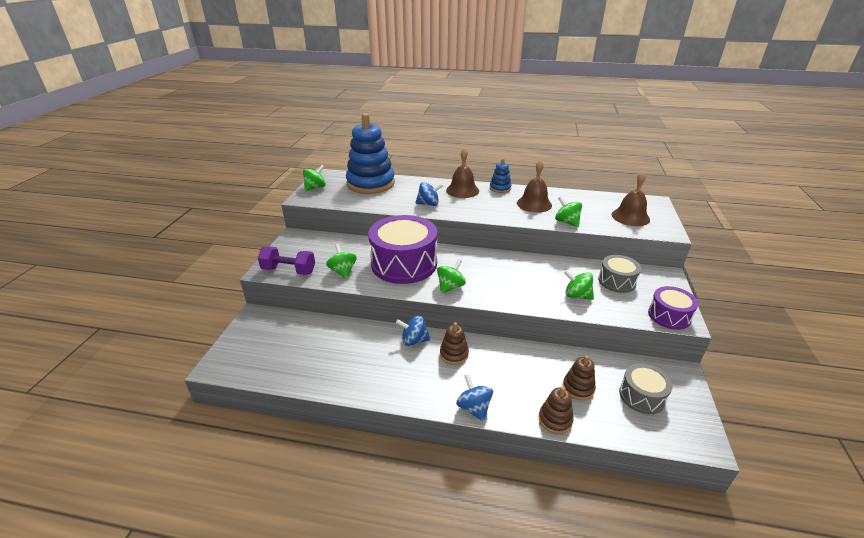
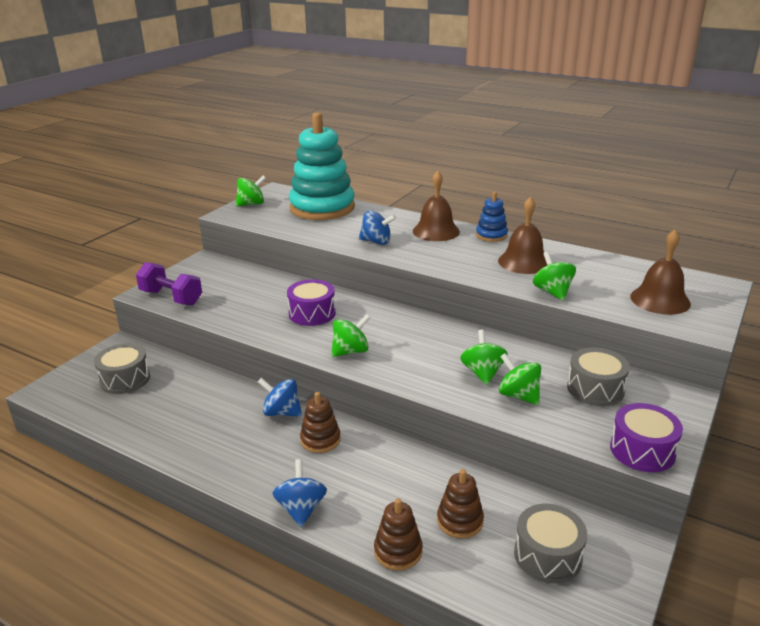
camera: 20 degrees right, 5 degrees down
green spinning top [326,244,357,279] -> green spinning top moved to [460,330,508,385]
blue stacking toy [346,113,395,194] -> turquoise stacking toy [289,112,355,220]
purple drum [368,215,437,284] -> purple drum [287,279,336,326], size x0.52
none -> grey drum [94,343,150,394]

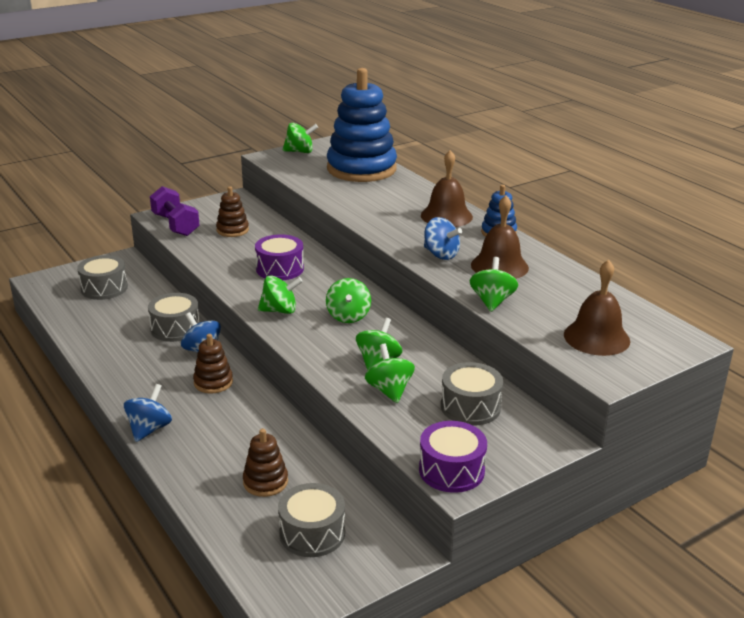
camera: 25 degrees right, 0 degrees up
turquoise stacking toy [289,112,355,220] -> blue stacking toy [327,68,397,182]
blue spinning top [359,210,396,245] -> blue spinning top moved to [424,217,462,260]
brown stacking toy [374,498,422,571] -> brown stacking toy moved to [216,187,249,237]
none -> grey drum [148,293,200,342]
none -> green spinning top [326,278,371,323]

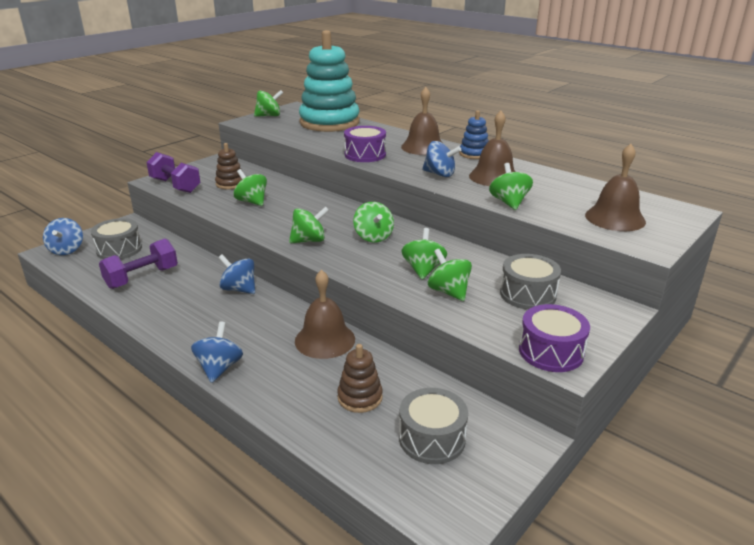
camera: 15 degrees left, 0 degrees up
grey drum [148,293,200,342] -> none
brown stacking toy [193,334,233,393] -> none
purple drum [255,234,304,280] -> purple drum moved to [344,126,386,162]
blue stacking toy [327,68,397,182] -> turquoise stacking toy [299,30,360,132]
none -> blue spinning top [43,218,83,255]
none -> purple dumbbell [99,238,178,289]
none -> green spinning top [233,169,267,206]
none -> brown bell [295,270,355,359]

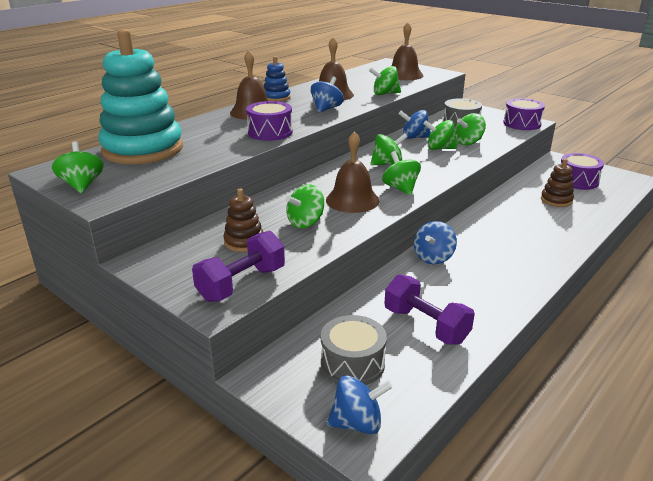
camera: 90 degrees left, 0 degrees up
blue spinning top [191,321,243,383] -> blue spinning top moved to [399,110,431,139]
brown bell [295,270,355,359] -> brown bell moved to [326,131,380,213]
grey drum [399,388,468,464] -> purple drum [560,153,604,190]

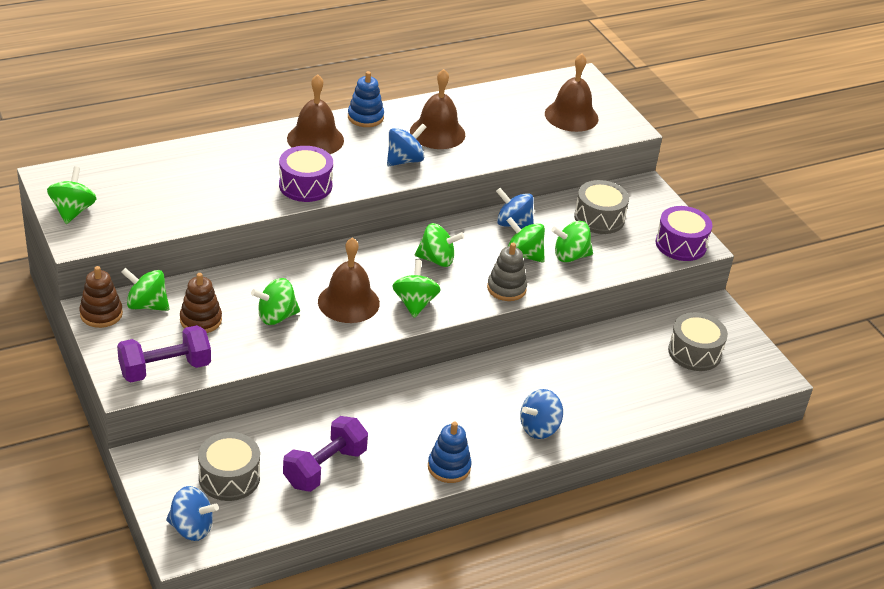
camera: 20 degrees right, 10 degrees up
turquoise stacking toy [99,29,183,164] -> none
green spinning top [369,66,401,95] -> green spinning top moved to [121,268,170,311]
purple dumbbell [384,274,475,344] -> purple dumbbell turned 60 degrees clockwise [283,416,368,492]
blue spinning top [414,221,457,264] -> blue spinning top moved to [520,389,563,439]
brown stacking toy [541,159,574,207] -> brown stacking toy moved to [79,266,123,328]
purple drum [560,153,604,190] -> grey drum [668,312,728,371]
none -> blue stacking toy [428,422,472,483]
none -> grey stacking toy [487,243,527,301]

